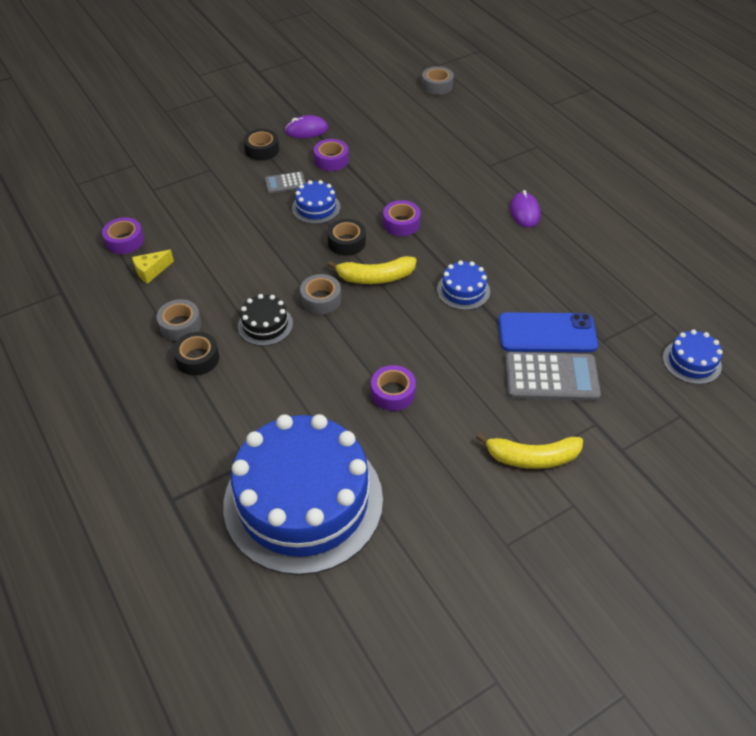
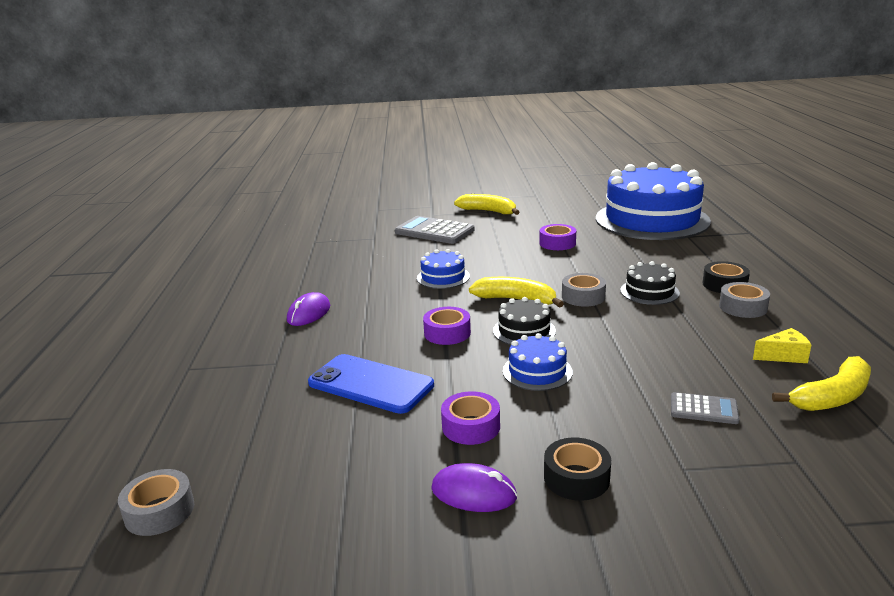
camera: 150 degrees left, 25 degrees down
purple tape [102,217,144,254] -> yellow banana [772,356,871,411]
grey calculator [265,172,306,193] -> grey calculator moved to [671,392,740,424]
black tape [327,219,366,256] -> black cake [493,297,556,345]
blue phone [498,312,598,352] -> blue phone moved to [308,354,434,414]
blue cake [663,329,723,384] -> none

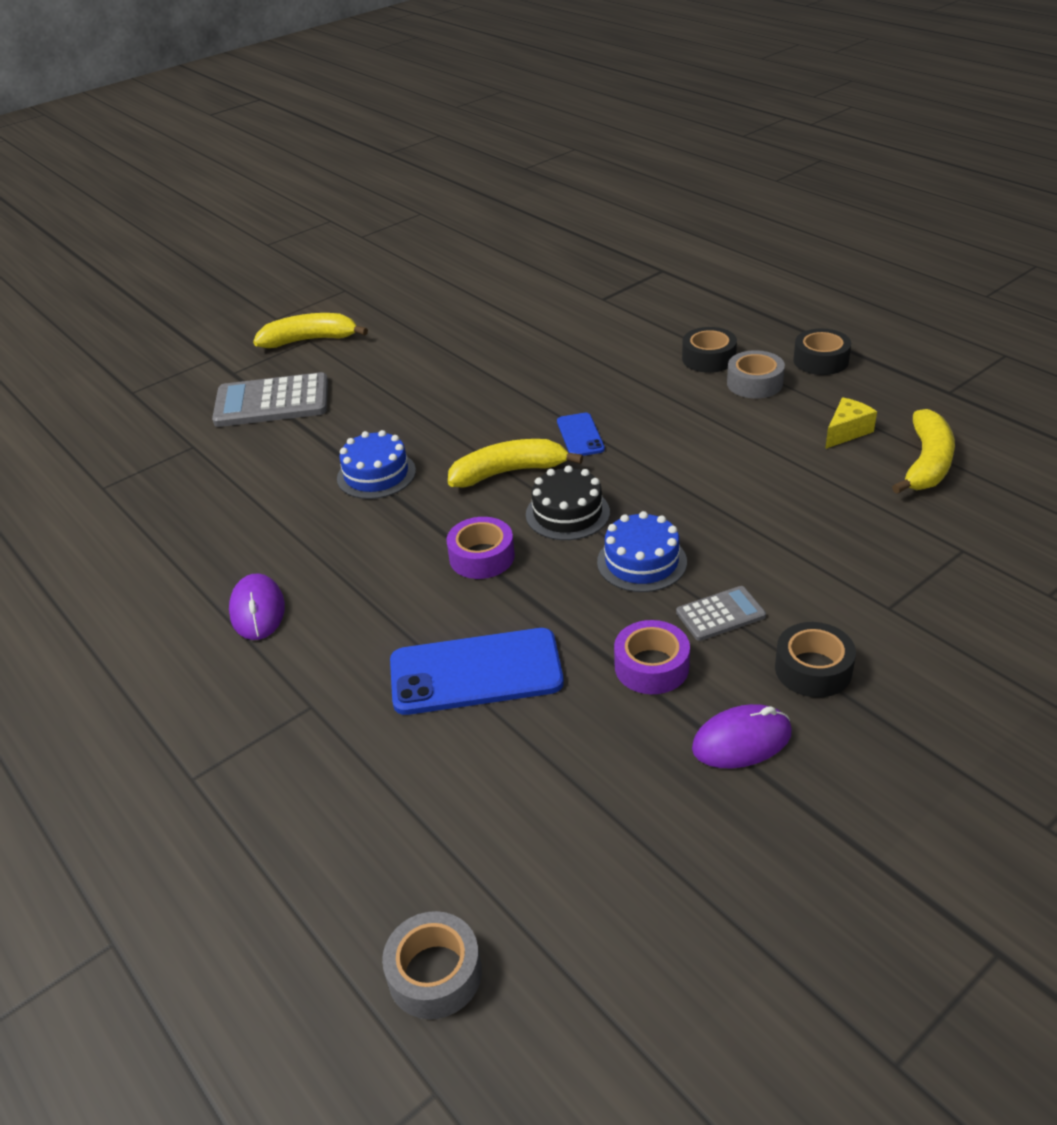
camera: 35 degrees left, 15 degrees up
purple tape [539,224,576,250] -> none
grey tape [562,273,606,307] -> blue phone [557,413,605,456]
blue cake [596,162,711,240] -> none
black cake [620,261,680,305] -> none
grey calculator [671,392,740,424] -> grey calculator moved to [676,586,766,641]
none -> black tape [793,329,851,375]

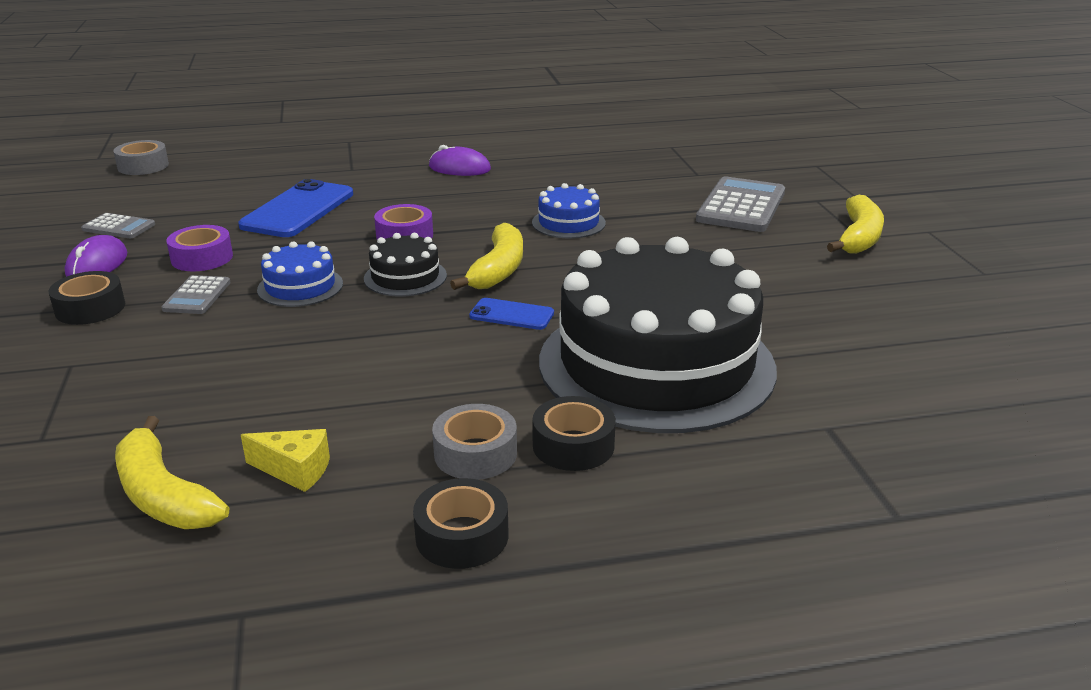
camera: 115 degrees right, 10 degrees down
yellow cheese [825,397,877,449] -> yellow cheese turned 60 degrees counterclockwise [241,429,330,492]
none -> grey calculator [81,213,155,238]
none -> black cake [539,237,777,433]

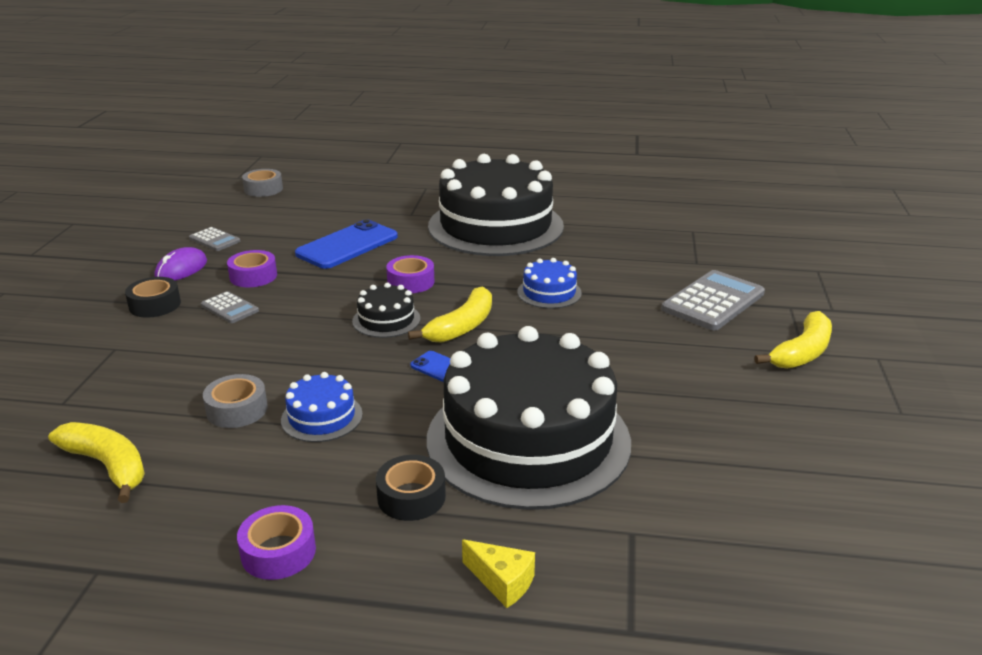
camera: 20 degrees right, 0 degrees up
yellow banana [115,416,229,529] -> yellow banana turned 150 degrees clockwise [48,422,145,503]
grey calculator [161,275,231,314] -> grey calculator turned 75 degrees counterclockwise [201,291,259,323]
yellow cheese [241,429,330,492] -> yellow cheese moved to [462,539,535,608]
blue cake [257,241,343,307] -> blue cake moved to [281,372,363,442]
black tape [413,478,508,569] -> purple tape [237,505,316,580]
purple mouse [429,145,491,176] -> black cake [428,154,564,256]
grey tape [432,404,517,480] -> grey tape moved to [203,374,268,428]

